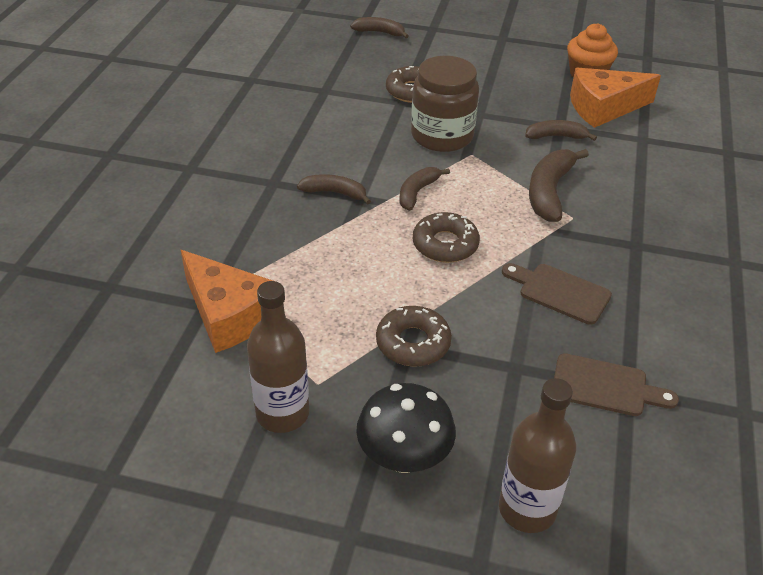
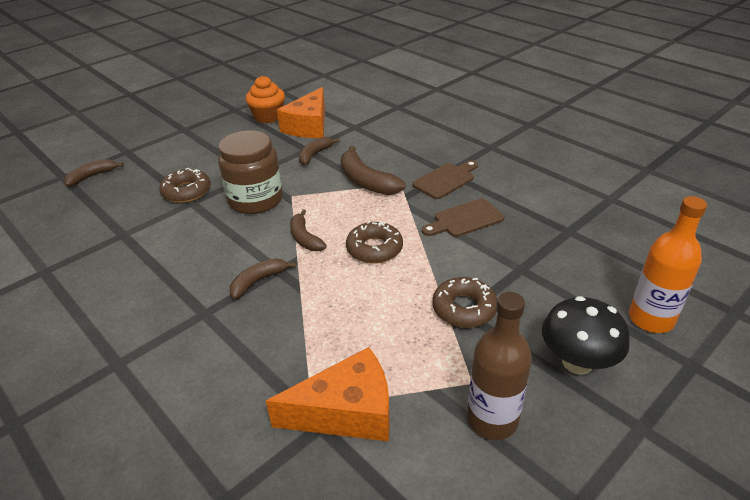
camera: 55 degrees left, 5 degrees down
brown bottle [499,378,576,533] -> orange bottle [629,196,707,333]
brown cutting board [554,353,679,416] -> brown cutting board moved to [412,160,478,199]

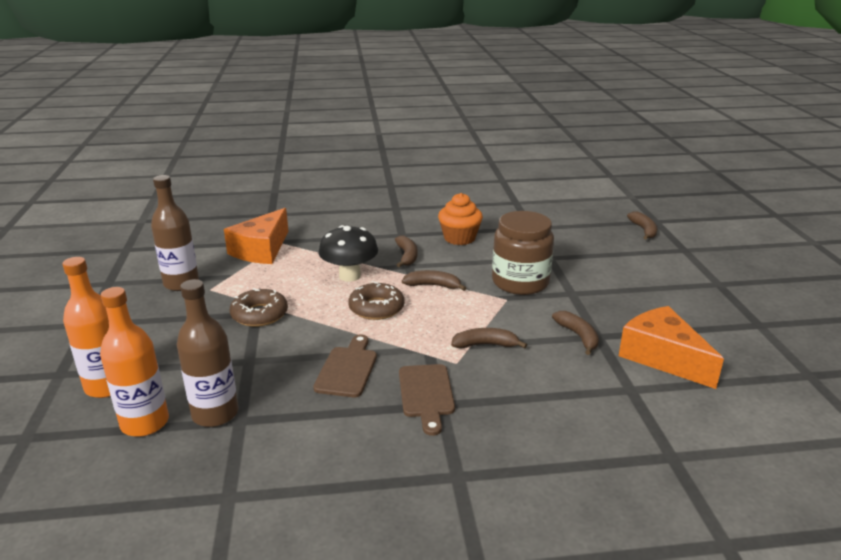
camera: 125 degrees right, 10 degrees down
brown donut [159,168,211,203] -> none
orange cupcake [245,76,285,123] -> orange cupcake moved to [438,193,483,245]
brown banana [341,146,405,195] -> brown banana [451,328,527,348], size x0.63
black mushroom [542,296,630,375] -> black mushroom moved to [319,225,378,282]
none -> orange bottle [100,287,169,437]
none -> brown bottle [177,279,238,427]

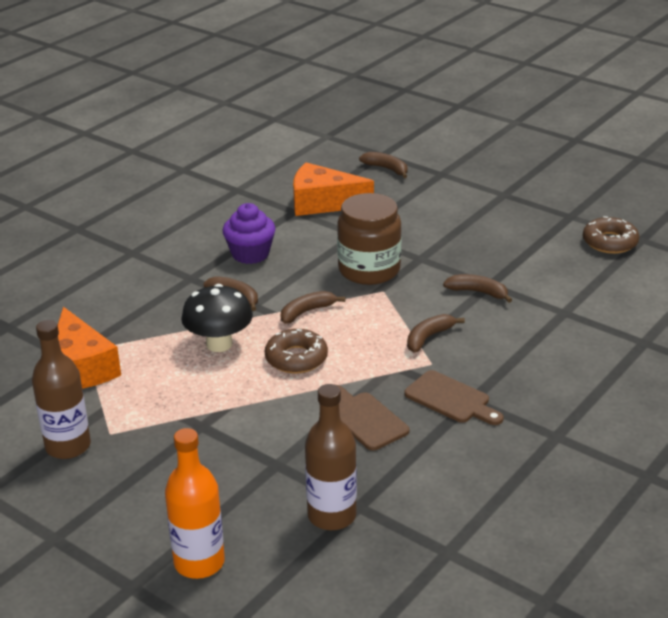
camera: 45 degrees left, 5 degrees up
orange bottle [100,287,169,437] -> none
brown donut [230,288,288,327] -> brown donut moved to [583,216,639,254]
orange cupcake [438,193,483,245] -> purple cupcake [223,203,276,264]
orange cheese [619,306,724,389] -> orange cheese moved to [293,162,374,216]

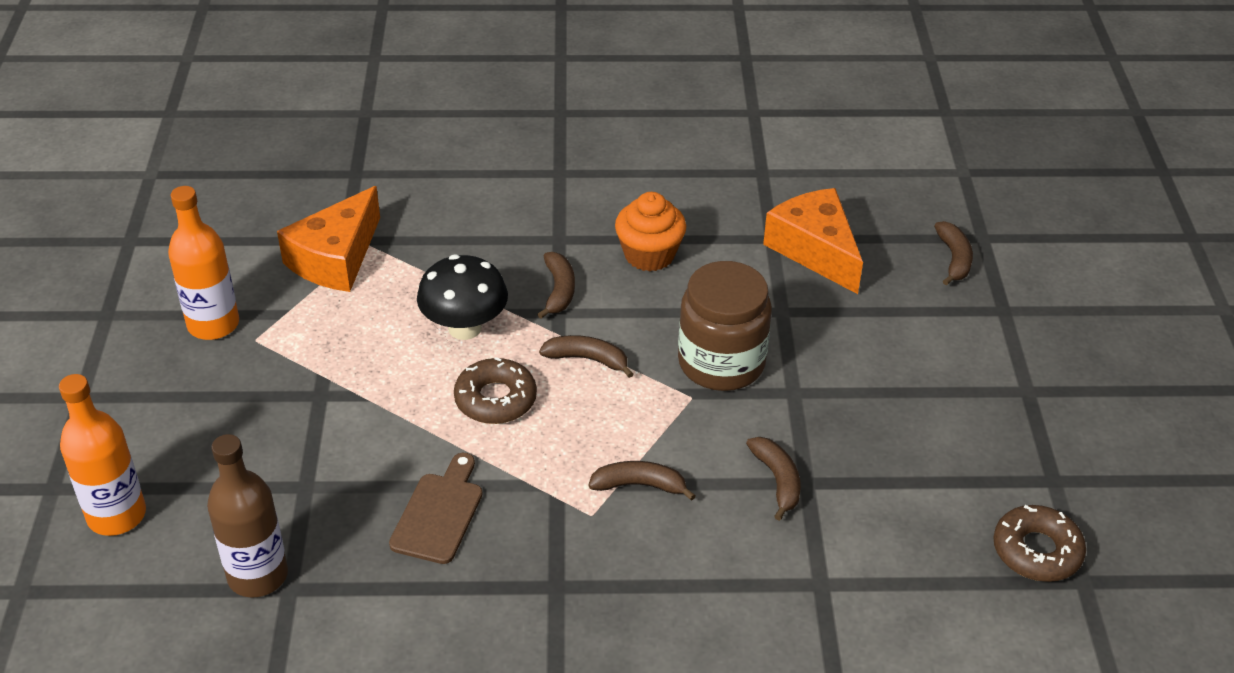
camera: 50 degrees right, 10 degrees up
brown bottle [32,320,91,459] -> orange bottle [168,186,239,340]
purple cupcake [223,203,276,264] -> orange cupcake [615,192,686,272]
brown cutting board [404,370,504,425] -> none

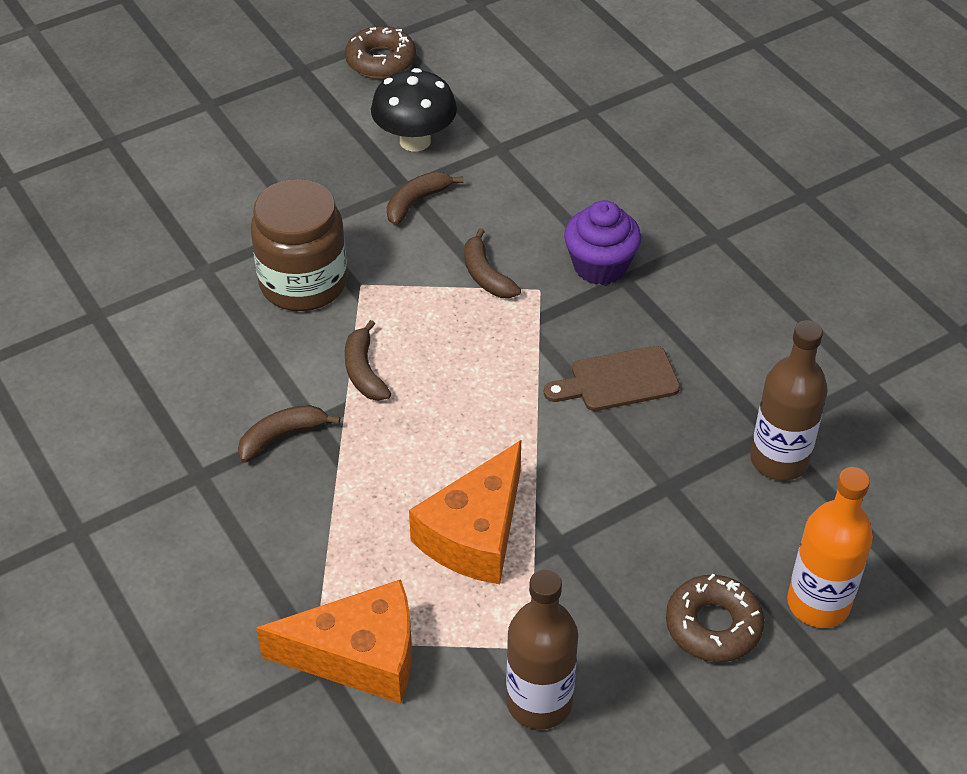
camera: 120 degrees left, 5 degrees up
orange bottle [168,186,239,340] -> brown bottle [506,569,578,730]
black mushroom [417,255,508,340] -> black mushroom moved to [371,68,457,152]
brown donut [454,357,537,424] -> brown donut moved to [666,574,764,662]
orange cupcake [615,192,686,272] -> none
orange cheese [763,188,863,294] -> orange cheese moved to [409,440,521,584]
brown banana [934,221,973,285] -> none
none -> purple cupcake [564,200,641,285]

